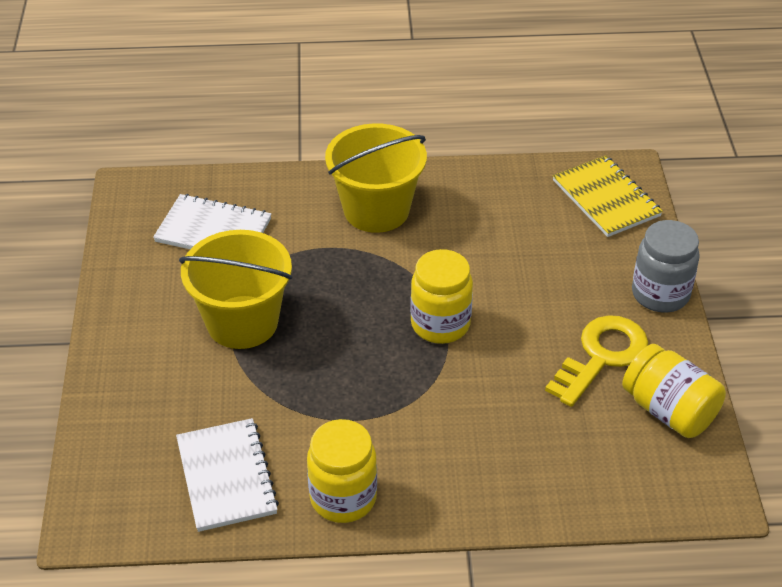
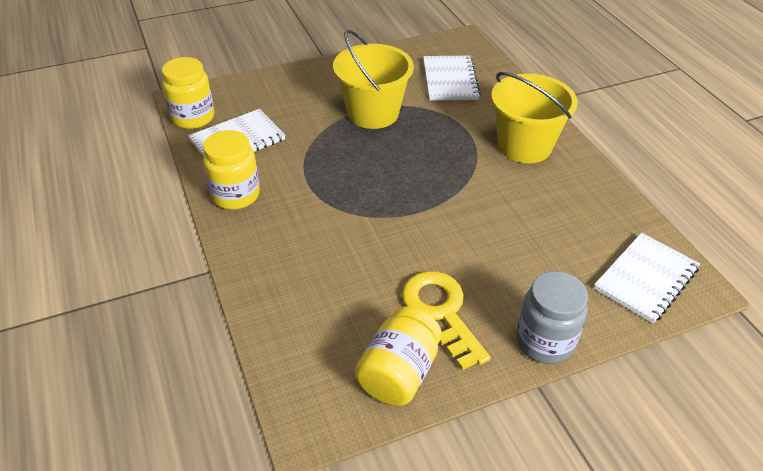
camera: 70 degrees right, 0 degrees up
yellow jar [410,249,473,344] -> yellow jar moved to [162,57,214,129]
yellow key [545,315,648,407] -> yellow key turned 135 degrees counterclockwise [402,271,491,370]
yellow notebook [553,155,663,237] -> white notebook [594,233,700,324]

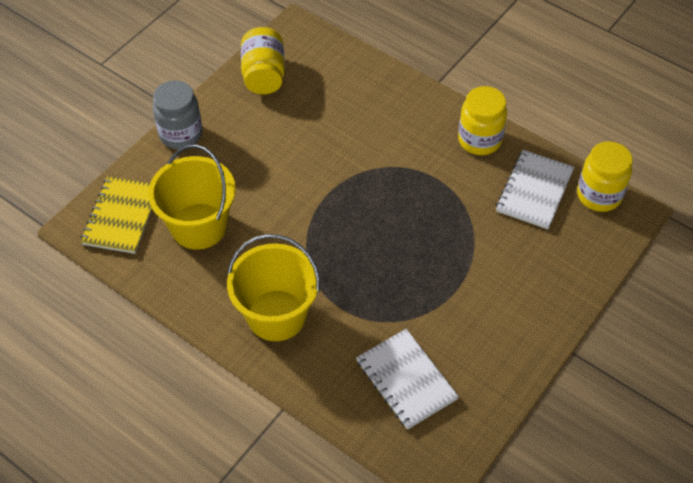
camera: 150 degrees right, 10 degrees up
yellow bucket [333,30,414,129] -> yellow bucket moved to [148,145,236,250]
yellow key [402,271,491,370] -> none
white notebook [594,233,700,324] -> yellow notebook [80,176,152,254]

